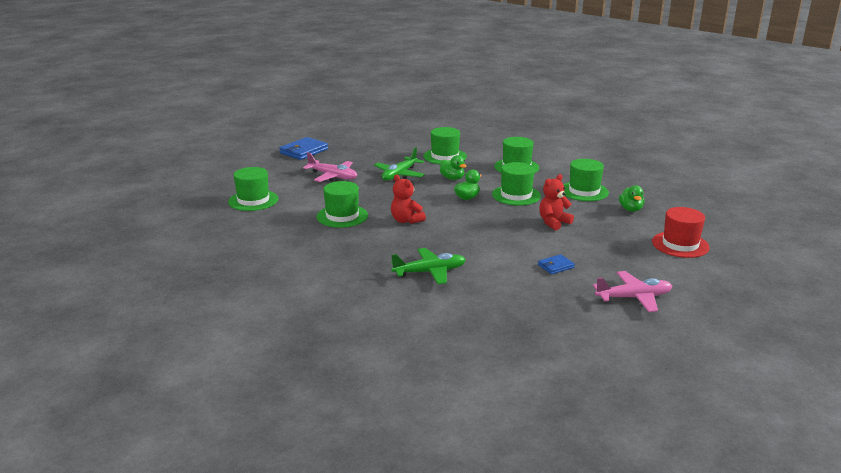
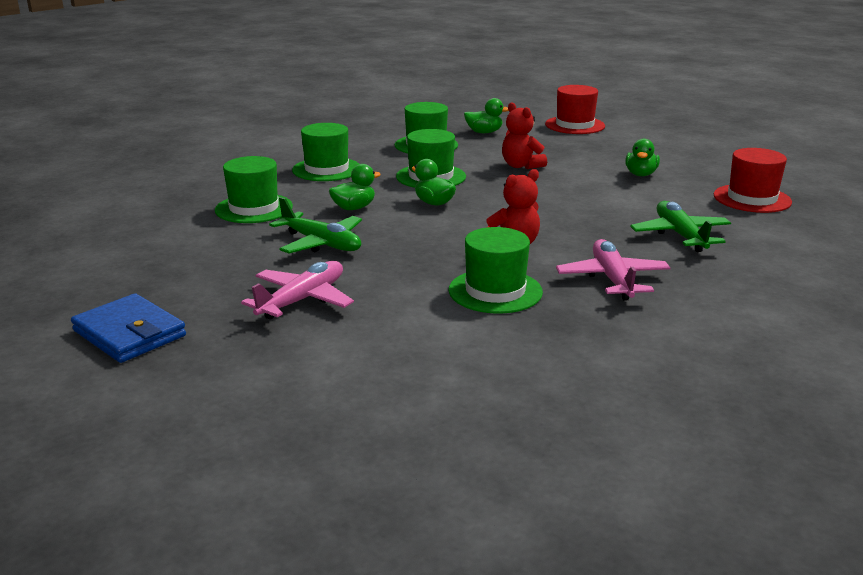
camera: 85 degrees left, 0 degrees up
green hat [228,167,278,211] -> none
blue wallet [538,254,575,274] -> green duck [625,139,660,176]
pink plane [593,271,672,312] -> pink plane moved to [556,239,670,301]
none -> red hat [714,148,792,213]

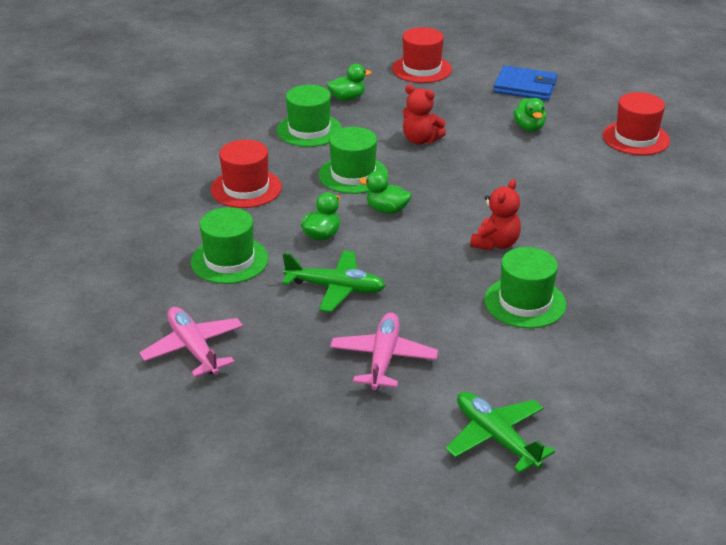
camera: 25 degrees left, 10 degrees up
blue wallet [71,294,186,363] -> blue wallet moved to [493,66,558,100]
green hat [292,123,359,181] -> red hat [211,140,282,208]
pink plane [556,239,670,301] -> pink plane moved to [140,307,243,377]
green plane [630,201,731,252] -> green plane moved to [446,391,555,473]

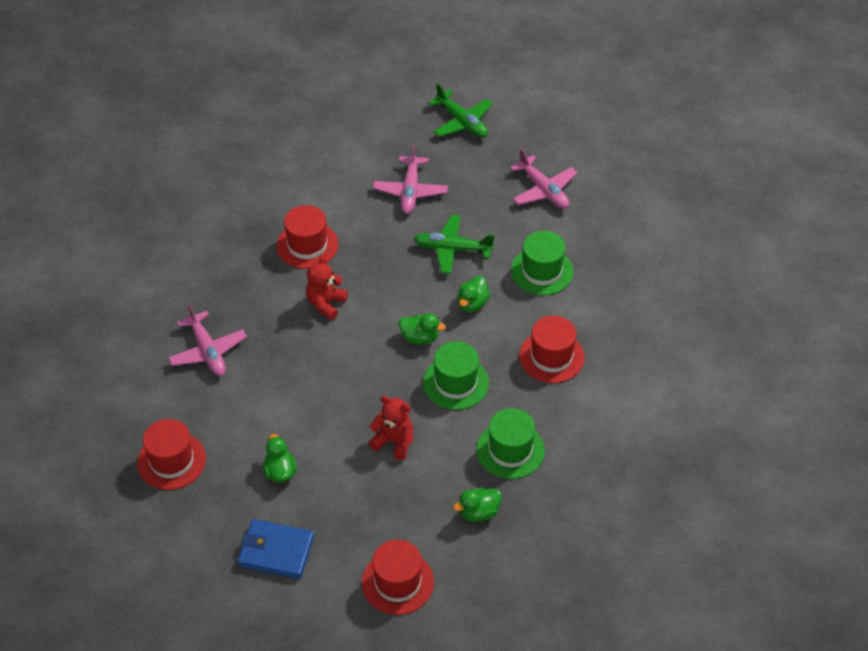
camera: 175 degrees right, 15 degrees up
green plane [446,391,555,473] -> green plane moved to [428,83,493,138]
green hat [484,247,567,328] -> red hat [277,205,338,269]
none -> pink plane [168,303,247,376]

